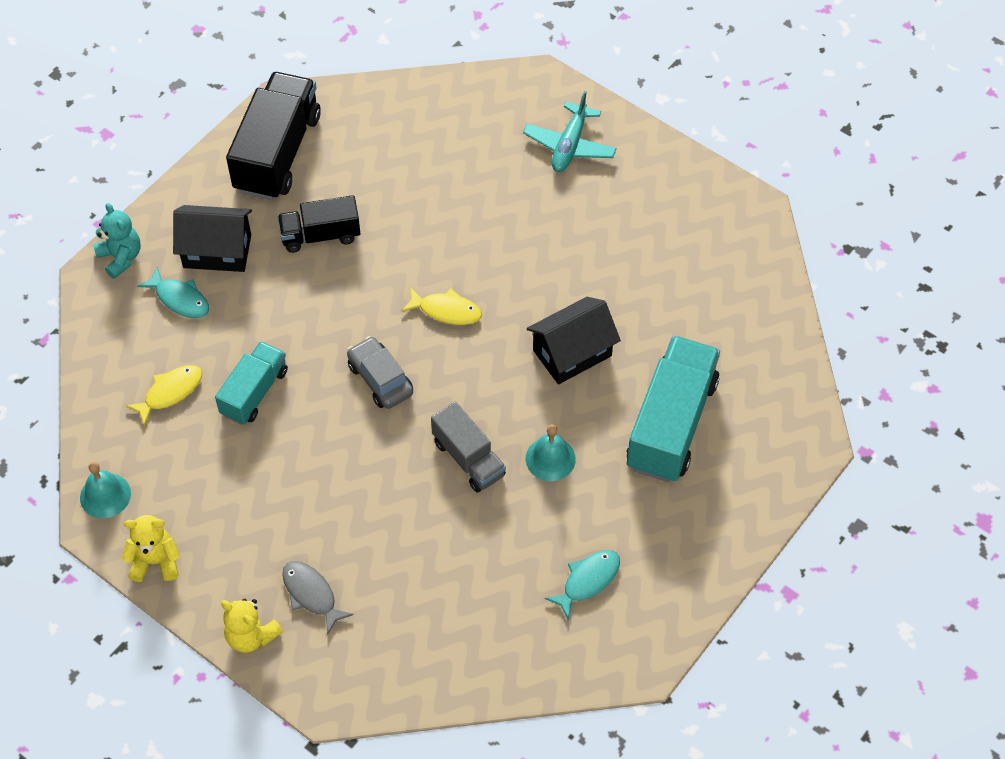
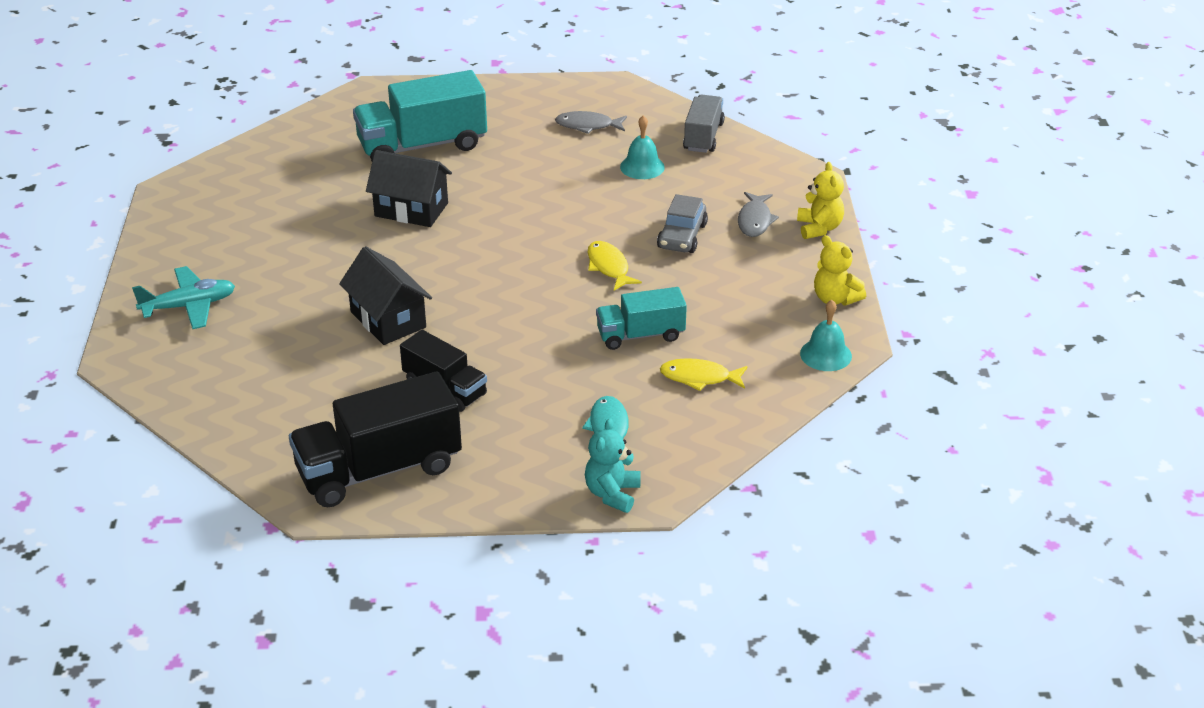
camera: 130 degrees left, 20 degrees down
black house [173,205,252,272] -> black house moved to [339,246,432,345]
grey car [347,336,413,409] -> grey car moved to [657,194,708,253]
yellow fish [401,287,482,325] -> yellow fish moved to [588,241,642,291]
grey truck [431,402,506,492] -> grey truck moved to [683,94,725,153]
turquoise bell [525,425,576,481] -> turquoise bell moved to [620,115,665,179]
turquoise fish [545,550,620,620] -> grey fish [555,111,627,134]

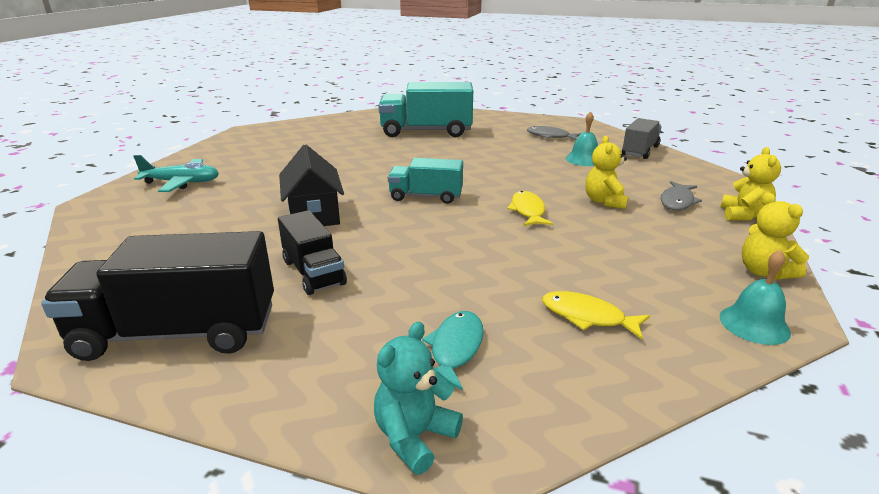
camera: 20 degrees right, 10 degrees down
black house [366,150,452,227] -> none
turquoise truck [596,287,687,350] -> turquoise truck moved to [388,158,463,204]
grey car [657,194,708,253] -> yellow teddy bear [585,136,628,209]

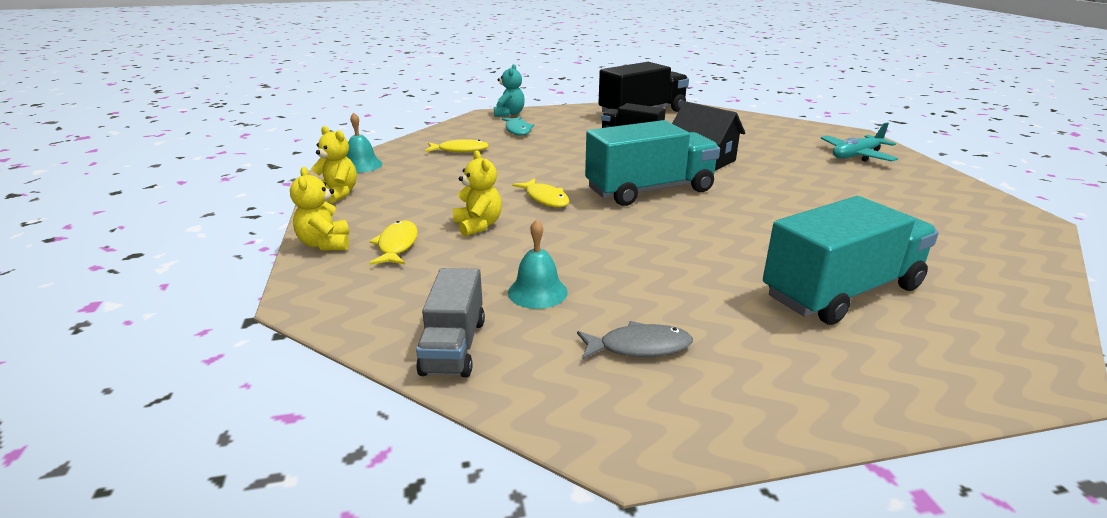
camera: 150 degrees right, 0 degrees up
turquoise truck [388,158,463,204] -> turquoise truck [585,120,720,206], size x1.70
grey fish [661,181,702,210] -> yellow fish [369,220,418,265]

